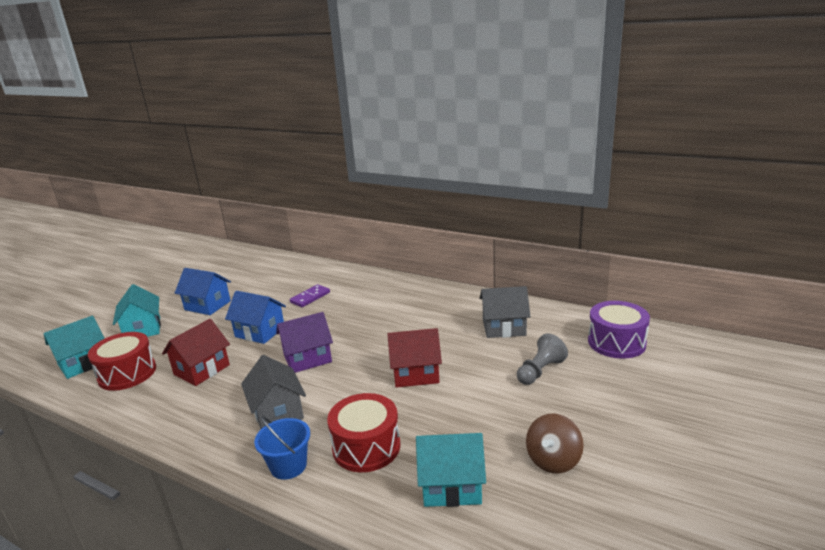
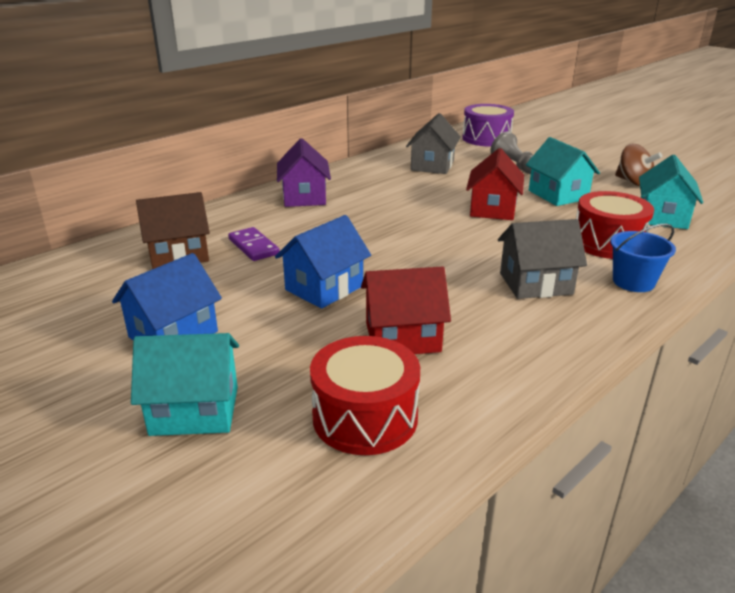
camera: 75 degrees left, 5 degrees up
turquoise house [43,316,105,379] -> turquoise house moved to [526,137,600,206]
red house [162,319,230,386] -> red house turned 60 degrees counterclockwise [361,266,451,354]
purple house [276,312,333,373] -> purple house moved to [277,138,331,207]
none -> brown house [136,192,210,269]

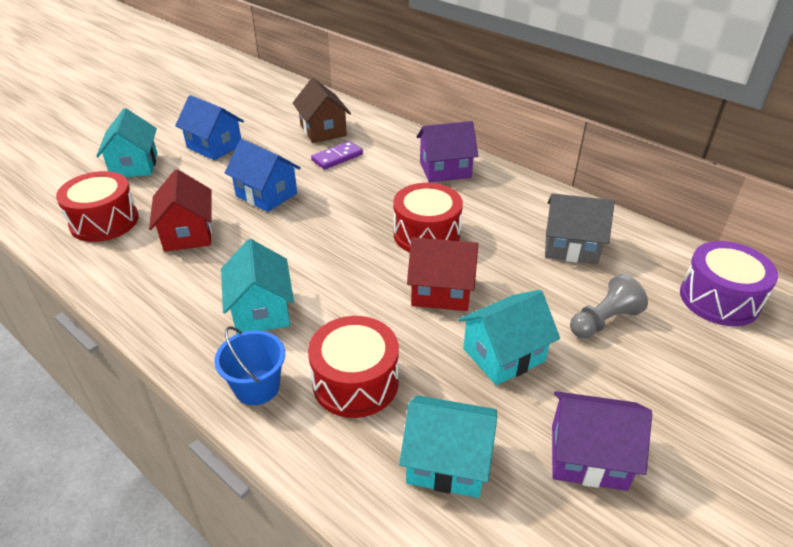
camera: 85 degrees right, 10 degrees up
grey house [498,219,587,299] -> turquoise house [221,239,294,334]
brown spinning top [615,144,662,186] -> purple house [552,391,652,491]
none -> red drum [394,183,463,252]

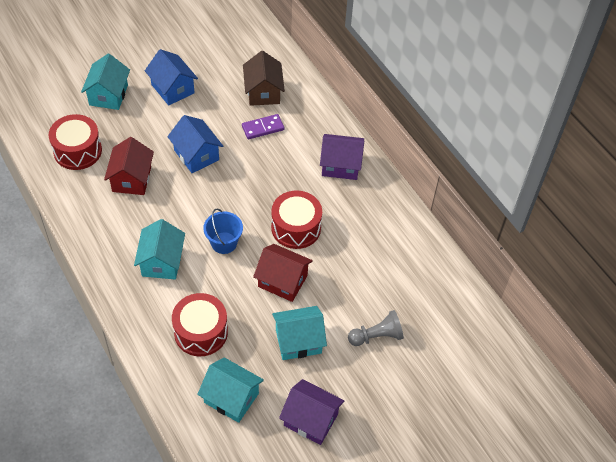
camera: 15 degrees right, 15 degrees up
blue bucket [214,326,285,405] -> blue bucket moved to [203,208,243,254]
grey house [545,193,614,264] -> none
purple drum [680,241,778,326] -> none

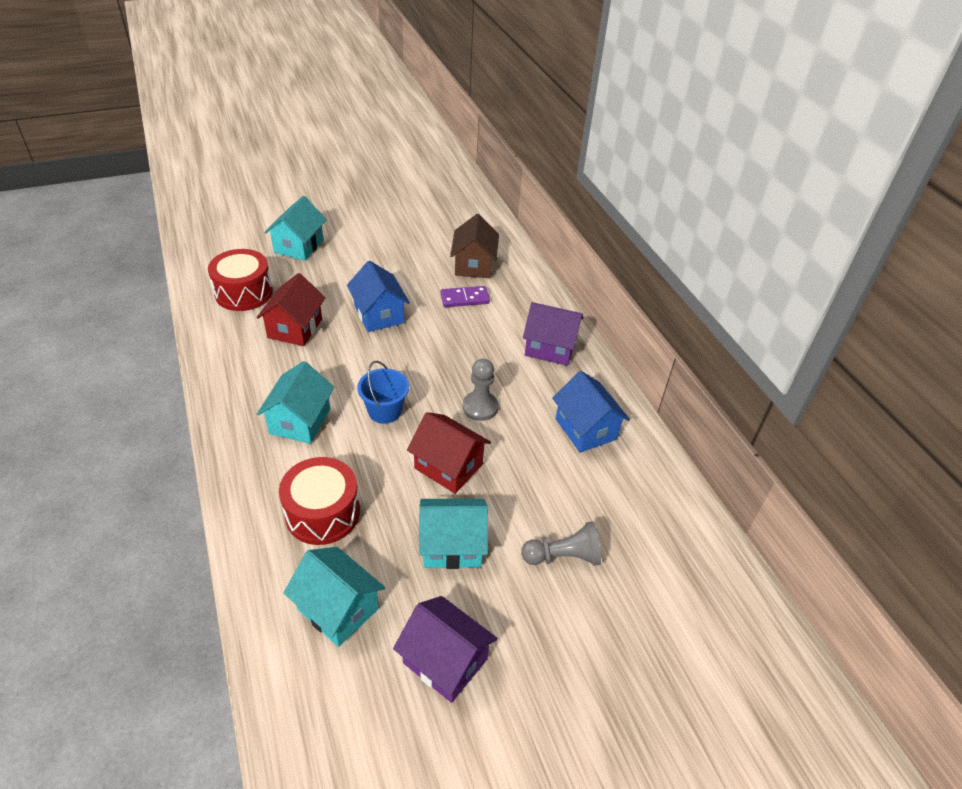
camera: 10 degrees right, 10 degrees down
blue house [145,49,198,106] -> blue house moved to [552,371,630,453]
red drum [271,190,322,249] -> grey pawn [463,359,499,421]

